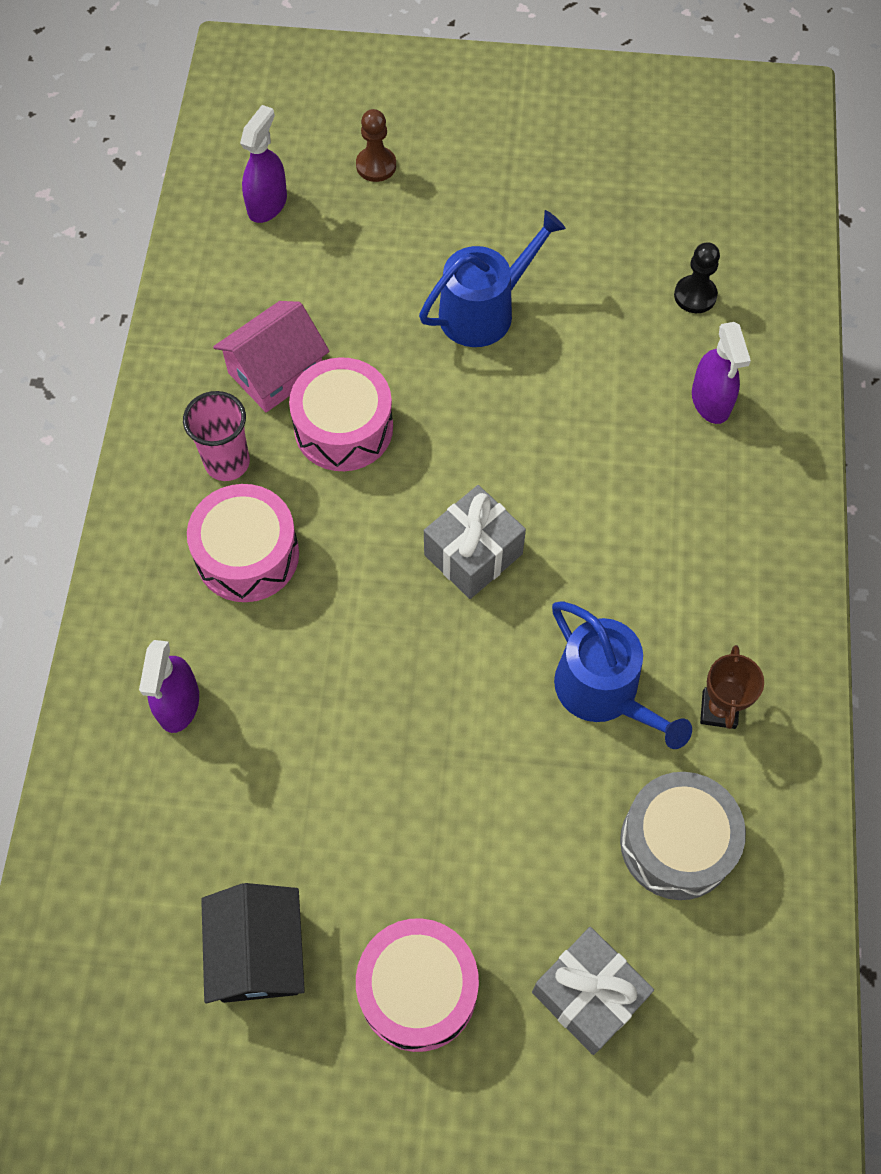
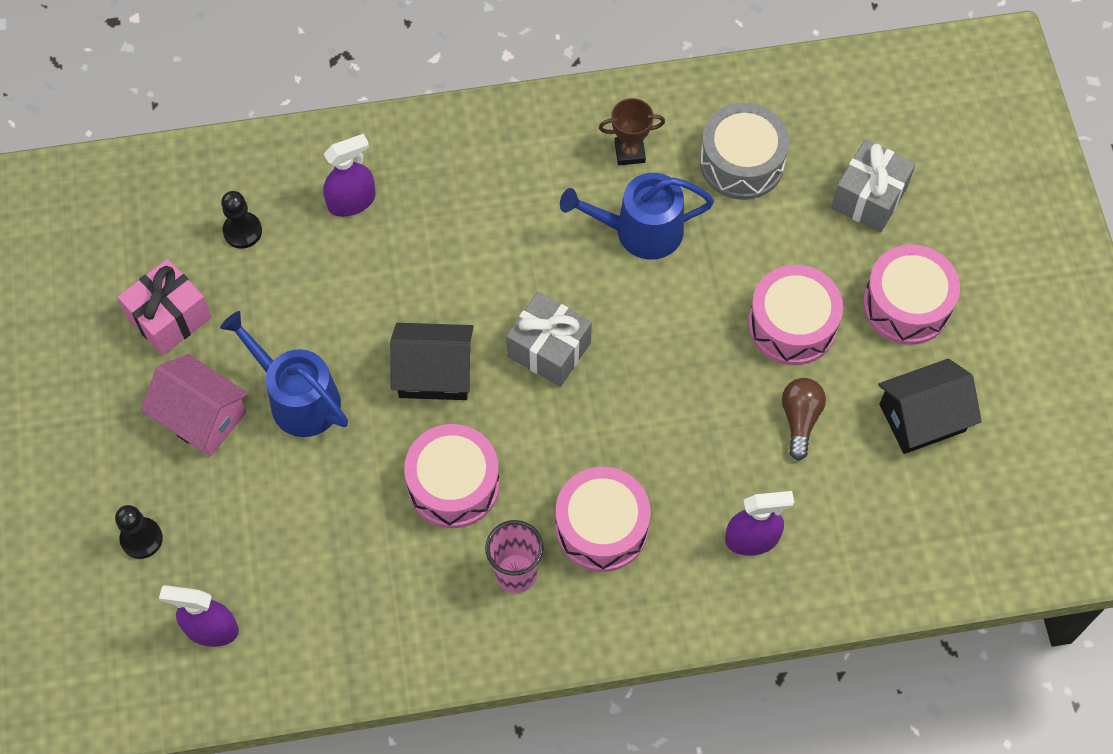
camera: 105 degrees left, 0 degrees up
pink house [213,301,330,412] -> pink house moved to [141,354,249,457]
brown pawn [356,109,396,182] -> black pawn [115,505,163,559]
blue watering can [552,601,692,749] -> blue watering can turned 135 degrees counterclockwise [560,173,714,260]
none -> pink gift [117,259,212,356]
none -> black house [390,323,474,400]
none -> pink drum [748,265,843,365]
none -> brown light bulb [782,378,826,461]

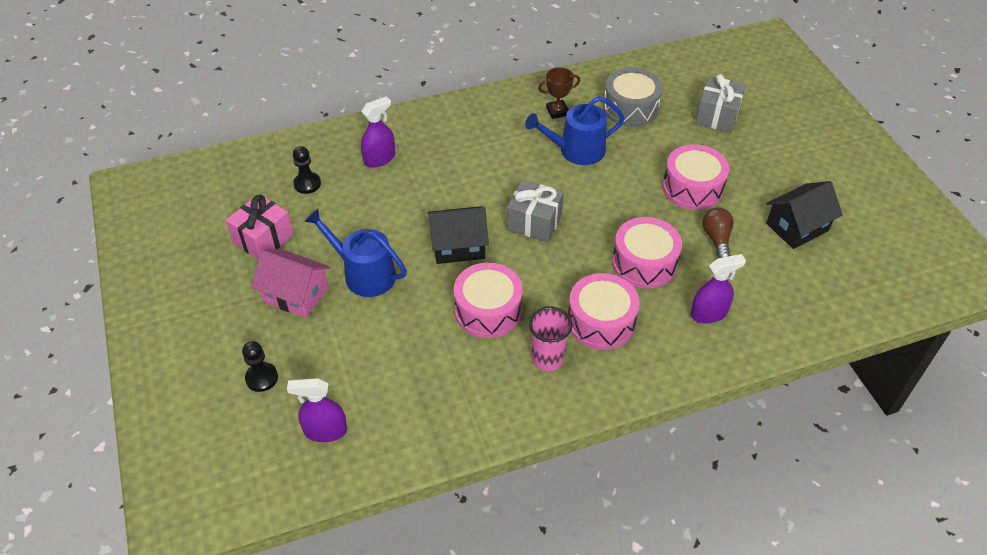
camera: 10 degrees left, 15 degrees down
pink drum [863,244,960,345] -> pink drum moved to [612,217,682,289]

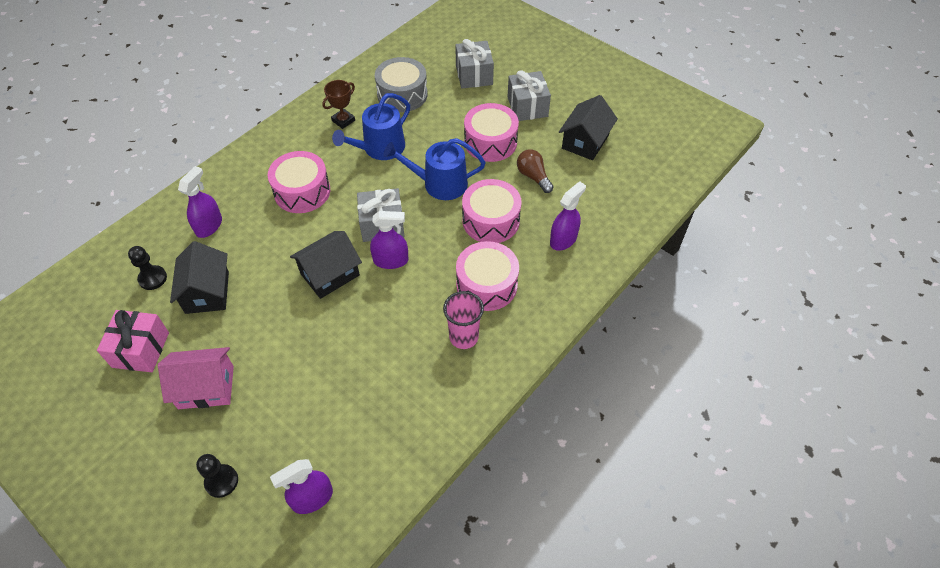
camera: 30 degrees left, 5 degrees up
blue watering can [304,209,407,297] -> blue watering can moved to [383,138,486,200]
pink drum [454,263,523,338] -> pink drum moved to [268,151,330,213]
none -> black house [170,241,229,314]
none -> purple spray bottle [370,211,408,269]
none -> grey gift [508,70,551,121]

